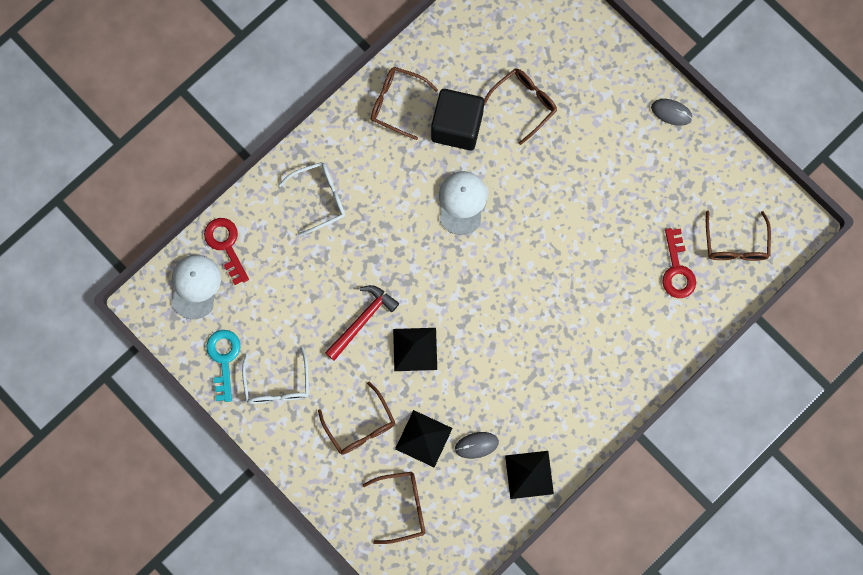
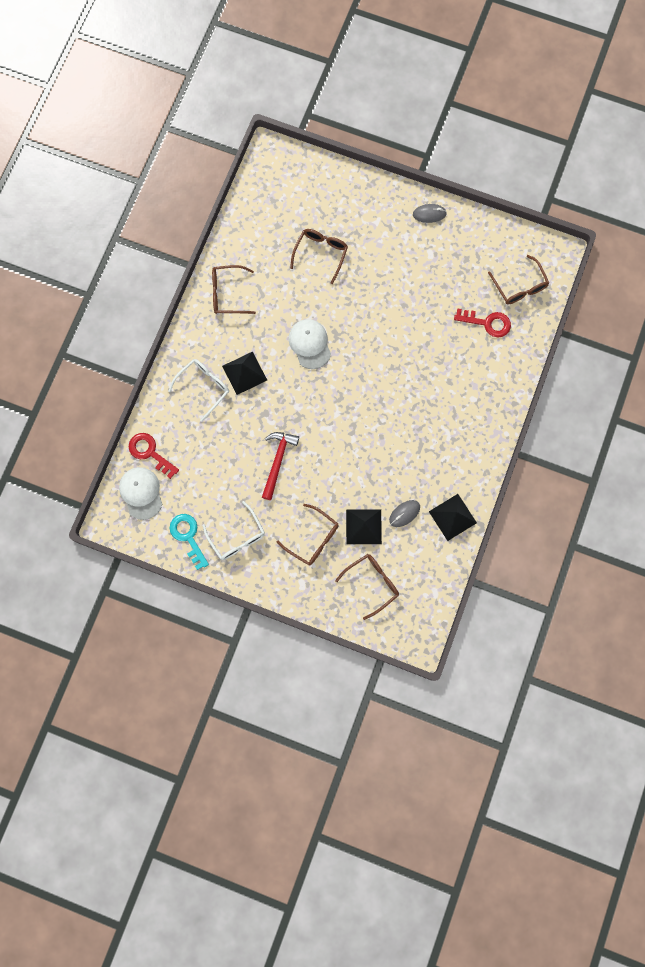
camera: 25 degrees left, 0 degrees up
black pyramid [393,328,437,371] -> black pyramid moved to [222,351,267,395]
black cube [431,89,484,150] -> none
red key [662,228,696,298] -> red key turned 45 degrees counterclockwise [454,309,511,337]

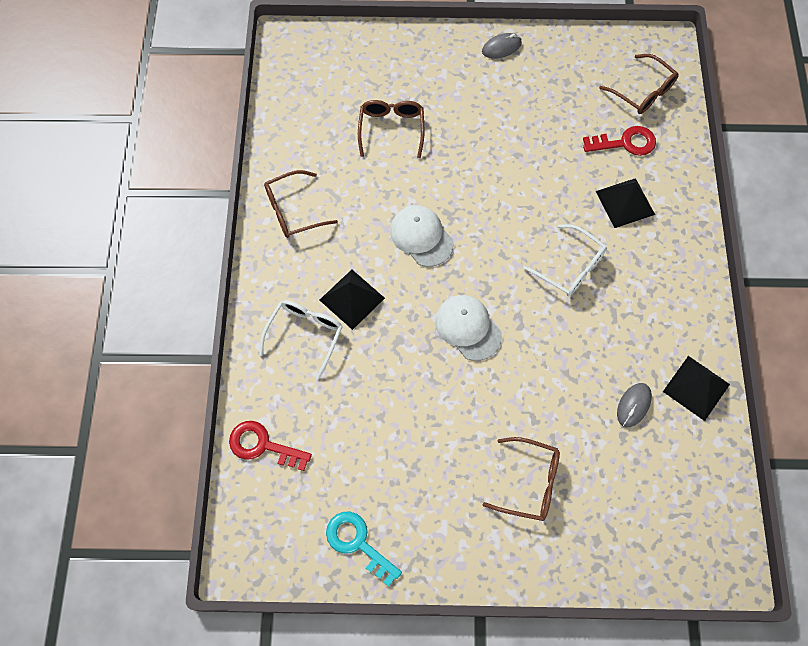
camera: 20 degrees left, 10 degrees down
white cap [119,467,162,520] -> white cap moved to [435,295,502,361]
white glasses [203,501,265,560] -> white glasses moved to [523,224,607,296]
red hammer [262,432,299,500] -> none
brown glasses [335,554,399,620] -> none
black pyramid [346,509,382,544] -> black pyramid moved to [596,178,655,228]

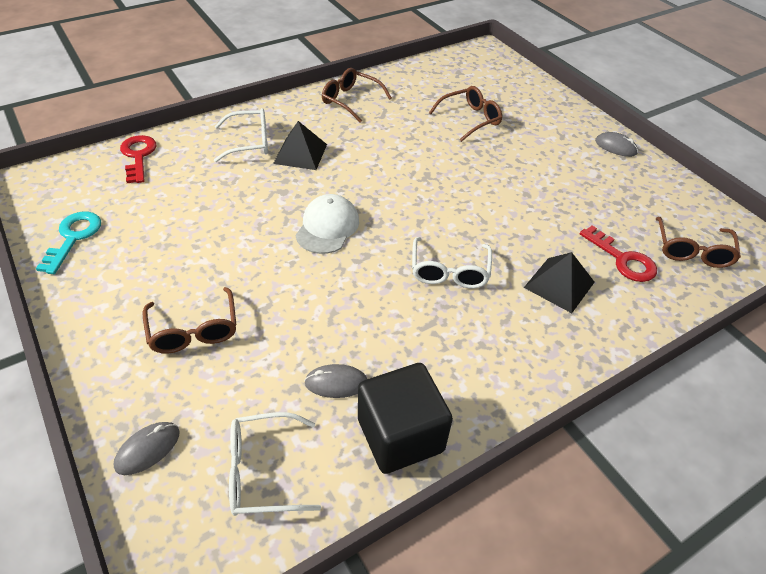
camera: 55 degrees right, 20 degrees down
white cap [390,205,454,267] -> none
black pyramid [663,356,730,421] -> black cube [358,363,453,474]
none -> grey mouse [113,422,180,475]
none -> white glasses [229,412,321,516]

